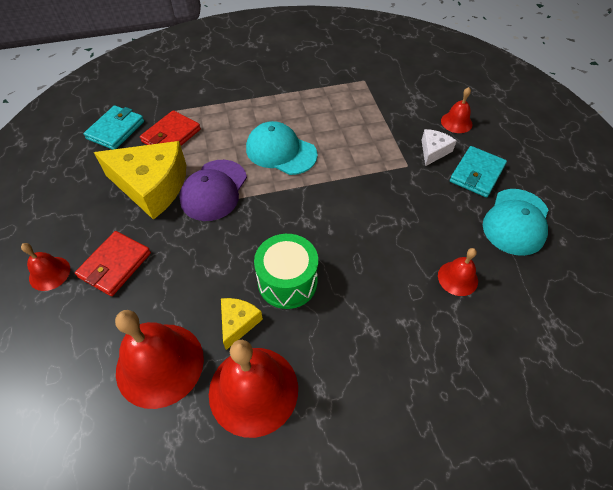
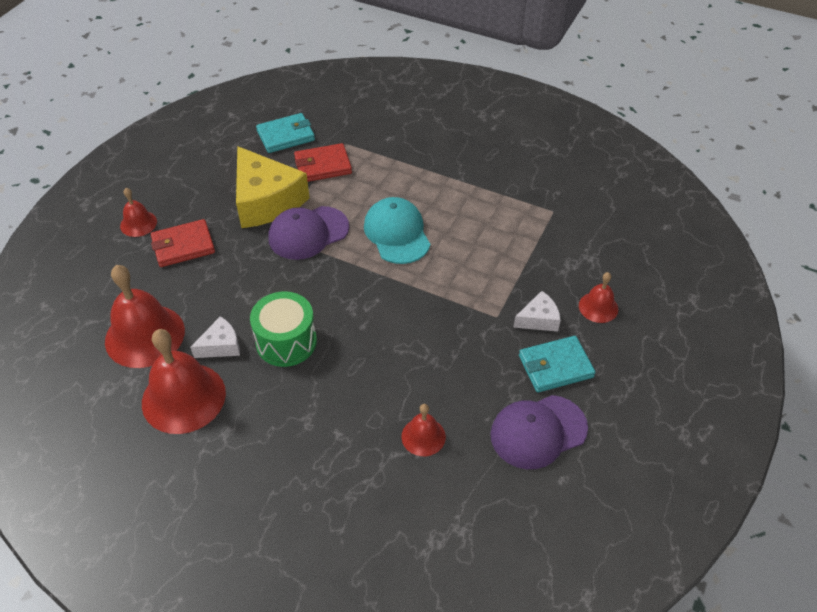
camera: 40 degrees right, 5 degrees down
yellow cheese [221,298,263,350] -> white cheese [190,316,240,358]
turquoise cap [483,189,549,256] -> purple cap [490,395,588,469]

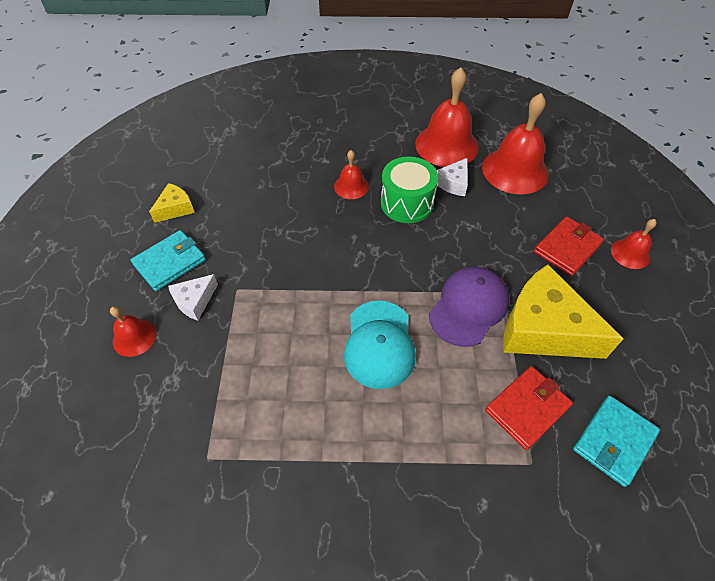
camera: 155 degrees right, 5 degrees up
turquoise cap [364,197,430,264] -> turquoise cap turned 45 degrees clockwise [344,301,416,389]
red bell [402,404,446,456] -> red bell moved to [334,150,369,199]
purple cap [490,395,588,469] -> yellow cheese [149,183,195,223]

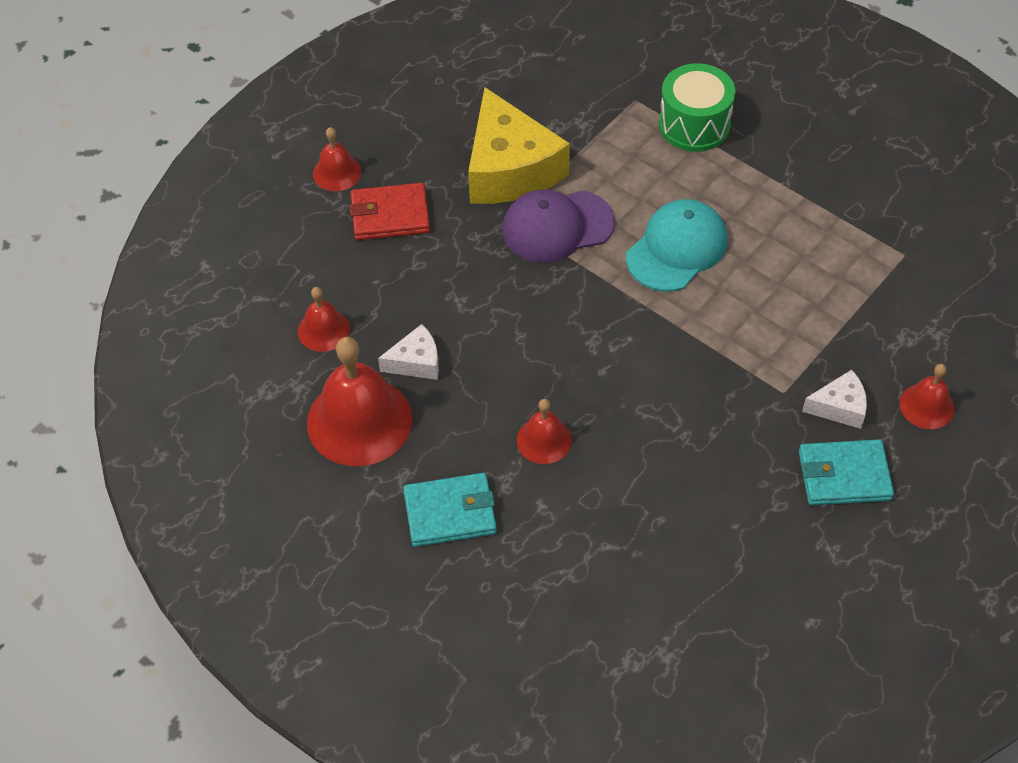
camera: 140 degrees left, 0 degrees up
yellow cheese [149,183,195,223] -> none
green drum [381,157,438,223] -> green drum moved to [659,63,735,152]
red bell [482,93,549,195] -> red bell [298,287,350,352], size x0.52
red wallet [485,366,573,450] -> none
turquoise wallet [573,395,660,487] -> turquoise wallet moved to [403,473,497,547]

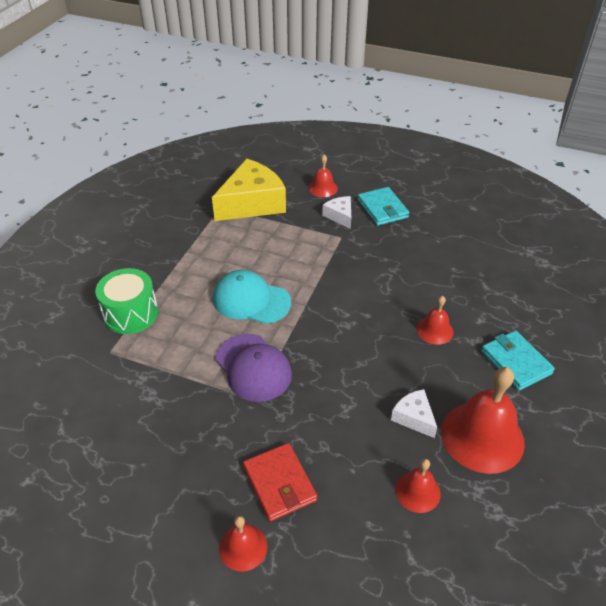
camera: 110 degrees left, 10 degrees down
yellow cheese [468,87,570,204] -> yellow cheese moved to [212,159,286,221]

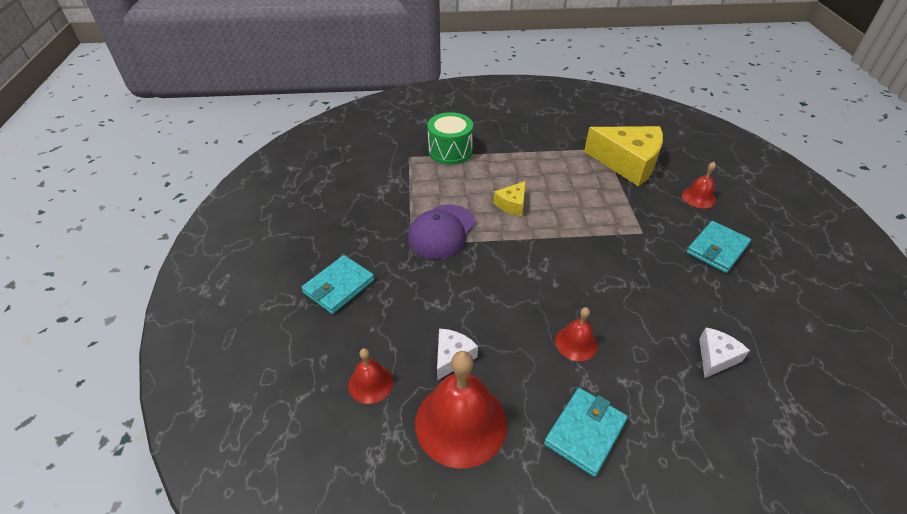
camera: 65 degrees right, 0 degrees up
turquoise cap [213,270,291,324] -> yellow cheese [493,181,526,216]
red bell [219,516,267,572] -> none
red wallet [243,443,317,522] -> turquoise wallet [301,255,375,314]
white cheese [322,196,351,229] -> white cheese moved to [699,328,750,378]

